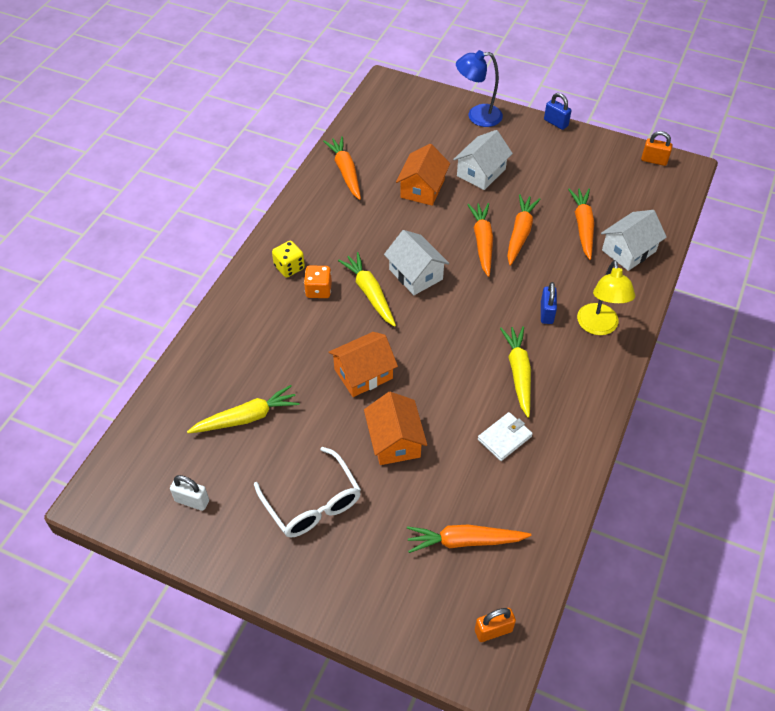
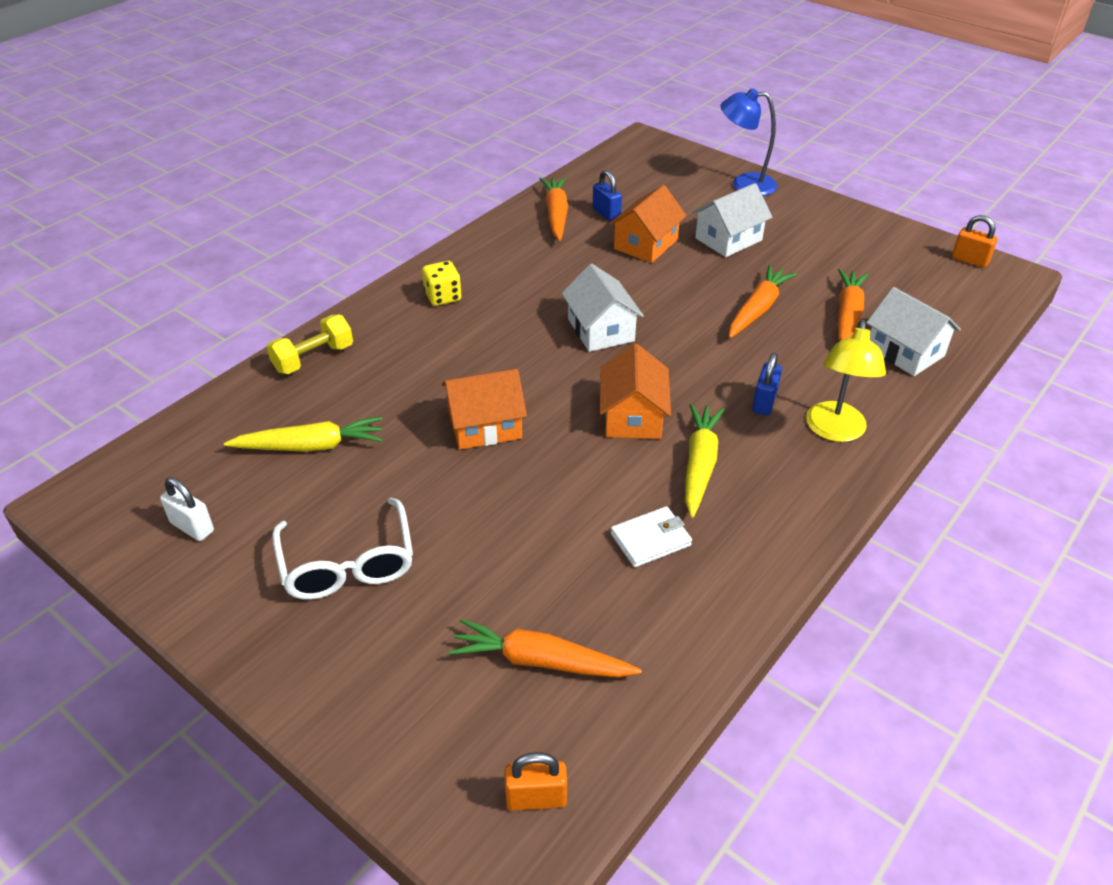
camera: 15 degrees right, 10 degrees down
orange dice [304,265,332,298] -> none
yellow carrot [338,252,396,327] -> none
orange house [364,392,427,465] -> orange house moved to [600,344,671,439]
orange carrot [467,203,493,277] -> none
blue padlock [544,93,572,130] -> blue padlock moved to [593,170,622,222]
white house [601,210,667,271] -> white house turned 75 degrees clockwise [866,287,961,376]
none -> yellow dumbbell [267,315,353,374]

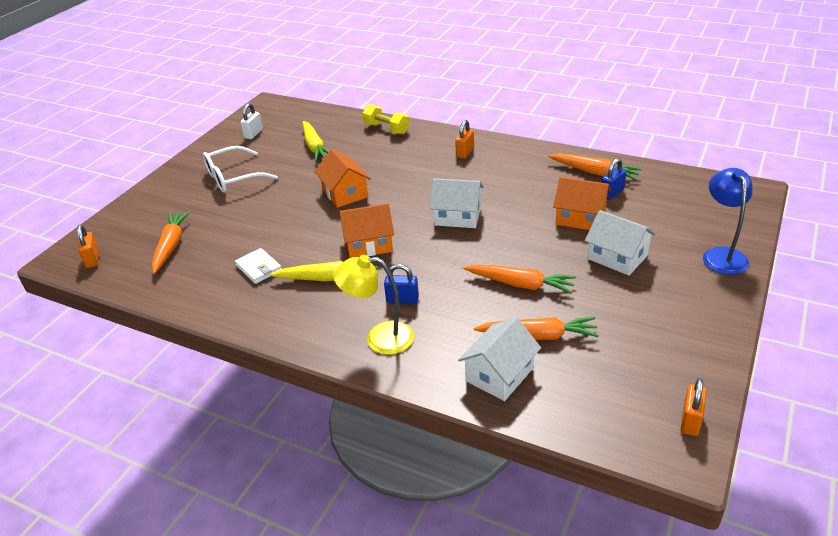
camera: 80 degrees right, 5 degrees down
yellow dice [422,261,462,306] -> orange padlock [455,120,474,159]
orange carrot [540,177,568,241] -> orange carrot turned 45 degrees clockwise [548,154,642,180]
white house [562,264,644,352] -> white house turned 45 degrees clockwise [430,178,484,228]

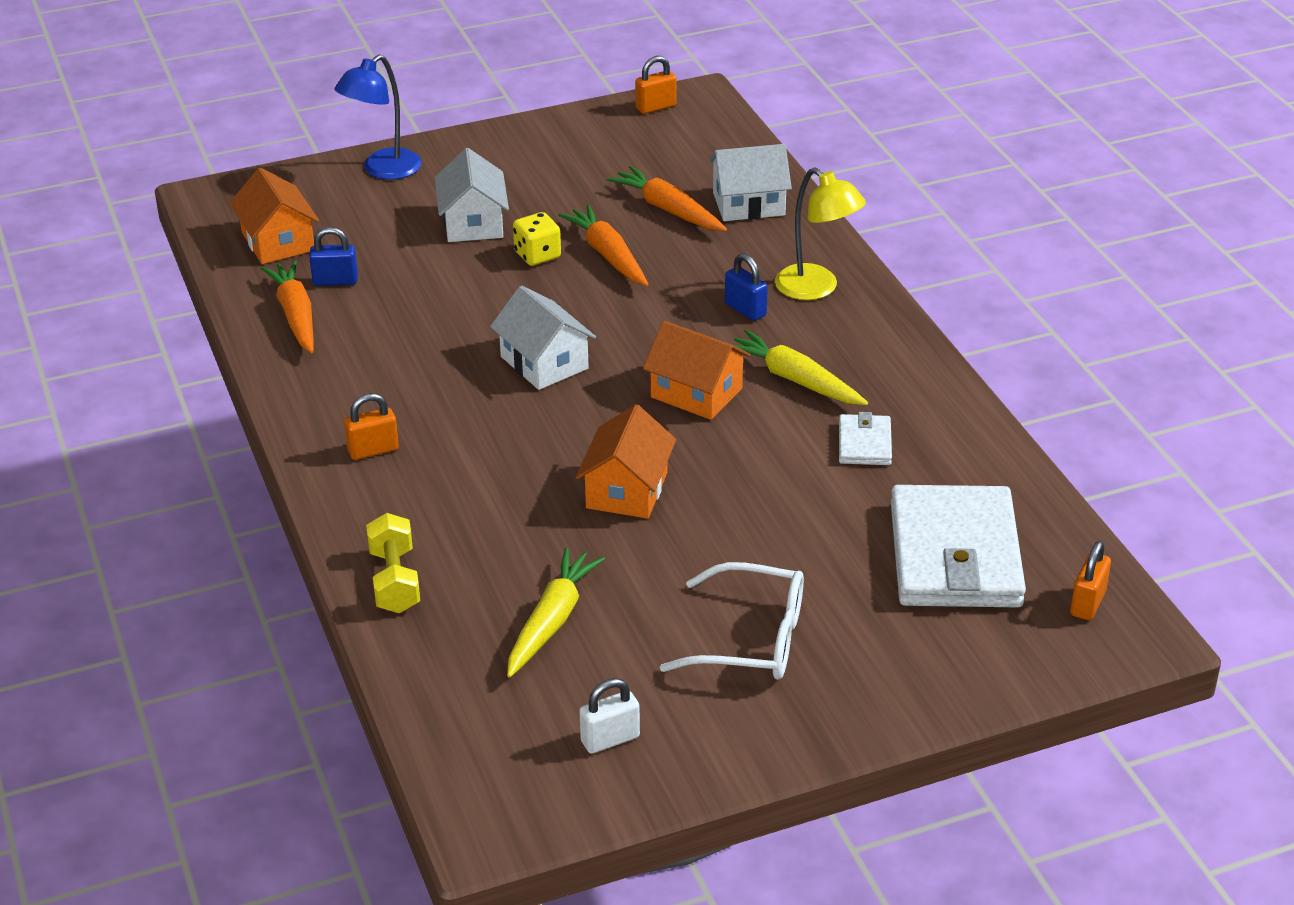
camera: 140 degrees left, 0 degrees up
orange carrot [152,211,191,274] -> white wallet [891,485,1026,607]
orange house [553,177,611,230] -> orange house moved to [230,167,319,264]
none -> yellow dice [513,212,561,266]

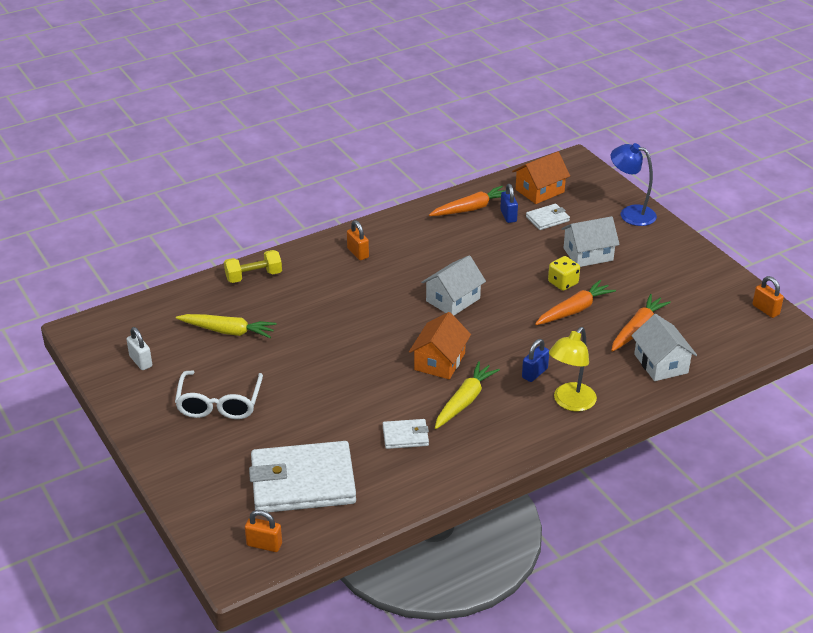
camera: 80 degrees right, 0 degrees up
orange house [576,405,676,519] -> none
none -> white wallet [526,204,570,230]

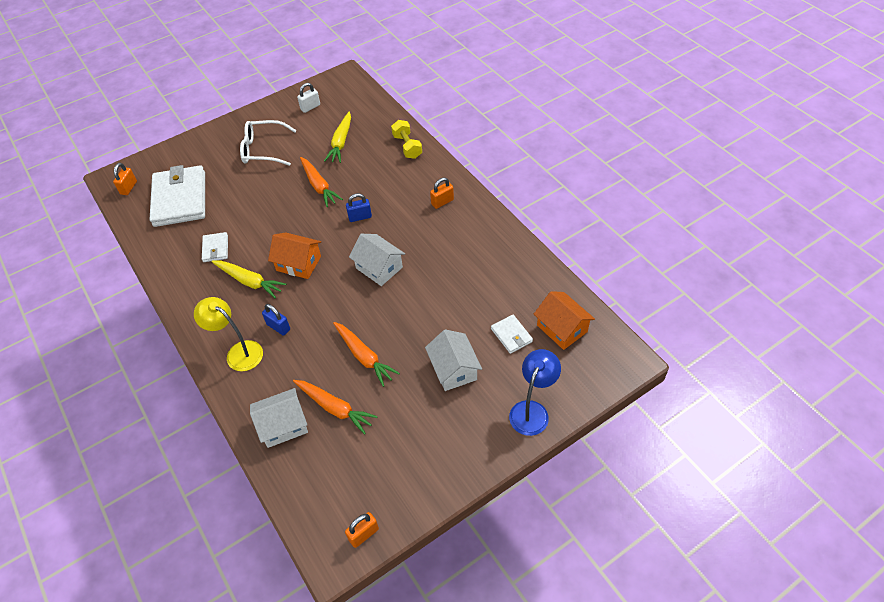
camera: 90 degrees right, 15 degrees up
orange carrot [429,186,506,216] -> orange carrot moved to [300,157,343,207]
blue padlock [500,184,518,223] -> blue padlock moved to [346,193,372,222]
yellow dice [548,256,580,291] -> none

